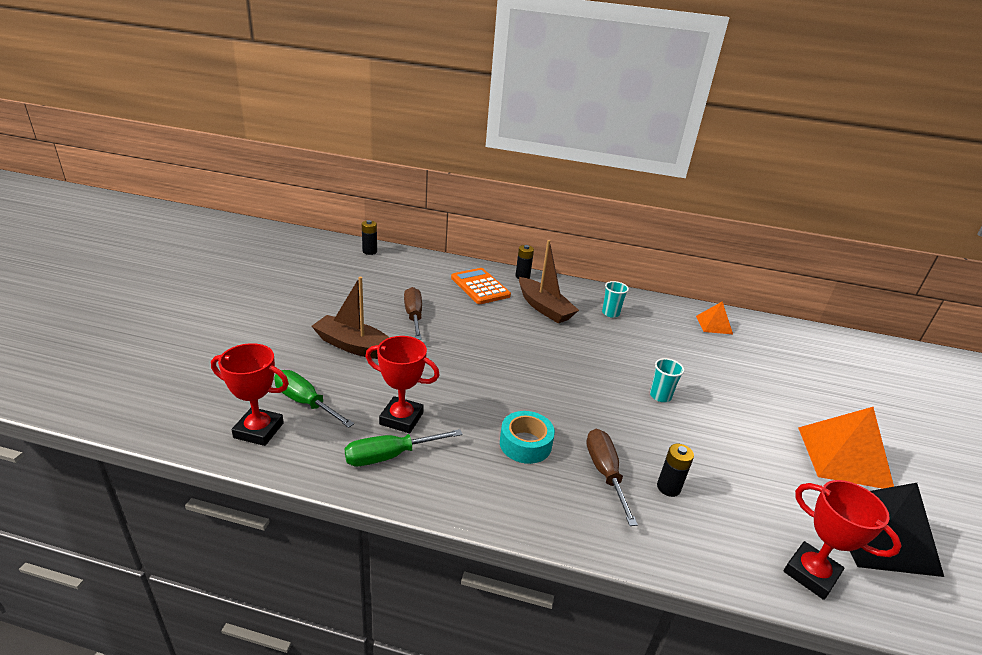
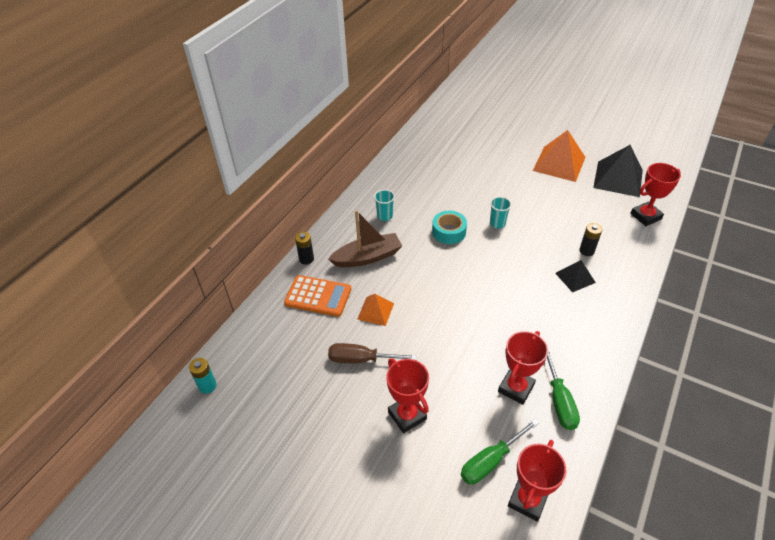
camera: 70 degrees left, 15 degrees up
brown boat [312,277,390,359] -> red trophy [386,358,429,433]
black battery [362,220,377,255] -> turquoise battery [189,358,217,394]
orange calculator [451,268,511,304] -> orange calculator turned 150 degrees counterclockwise [284,275,351,317]
turquoise tape [500,411,555,464] -> turquoise tape moved to [432,211,467,244]
brown screwdriver [586,429,638,526] -> black pyramid [555,260,596,293]
orange pyramid [696,301,733,334] -> orange pyramid moved to [358,294,394,326]

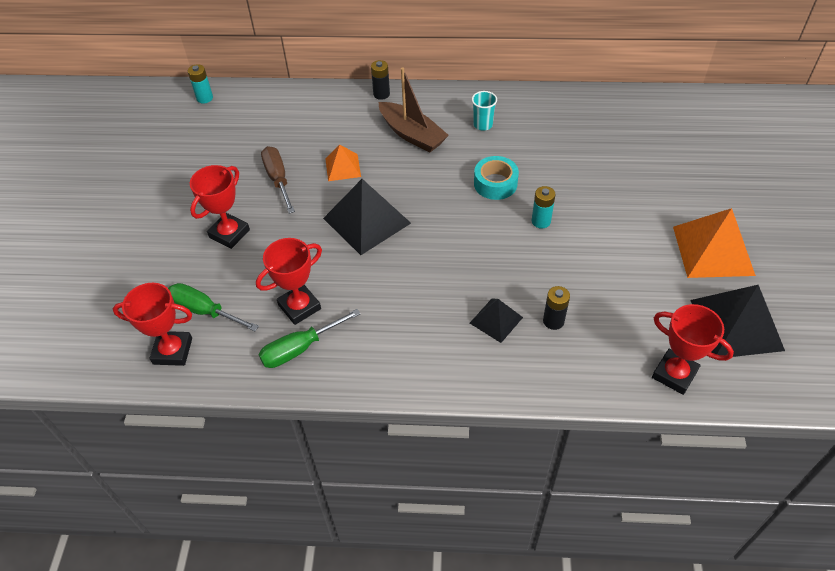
camera: 65 degrees right, 5 degrees up
orange calculator [284,275,351,317] -> none
turquoise cup [490,197,512,229] -> turquoise battery [532,186,555,229]
red trophy [498,331,548,405] -> red trophy turned 45 degrees counterclockwise [256,238,322,325]
none -> black pyramid [323,179,411,255]

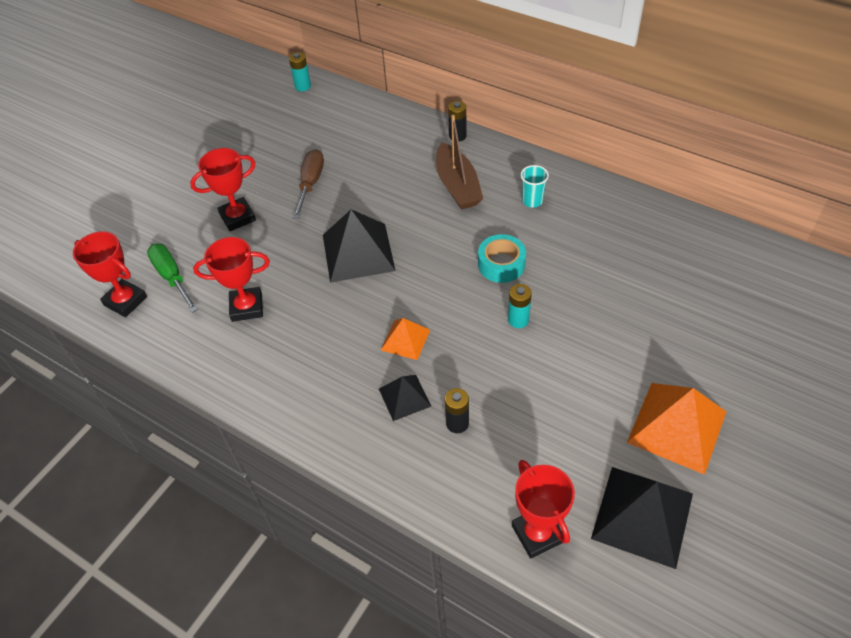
camera: 30 degrees right, 0 degrees up
green screwdriver [259,309,361,368] -> none
orange pyramid [325,145,361,181] -> orange pyramid moved to [381,318,430,360]

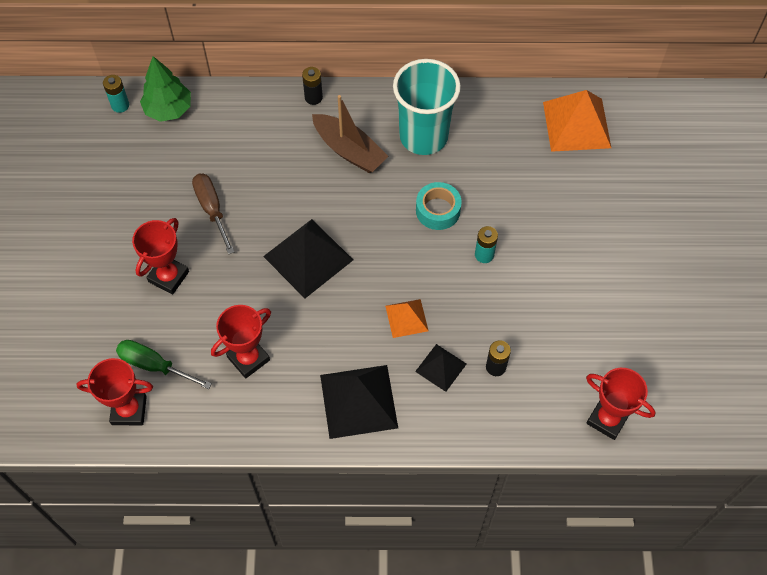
camera: 35 degrees left, 10 degrees up
turquoise cup [520,165,549,208] -> turquoise cup [393,59,461,155], size x2.39
black pyramid [591,467,693,569] -> black pyramid moved to [320,365,398,439]
orange pyramid [627,383,726,475] -> orange pyramid moved to [543,90,611,152]
none -> green tree [140,56,191,122]

